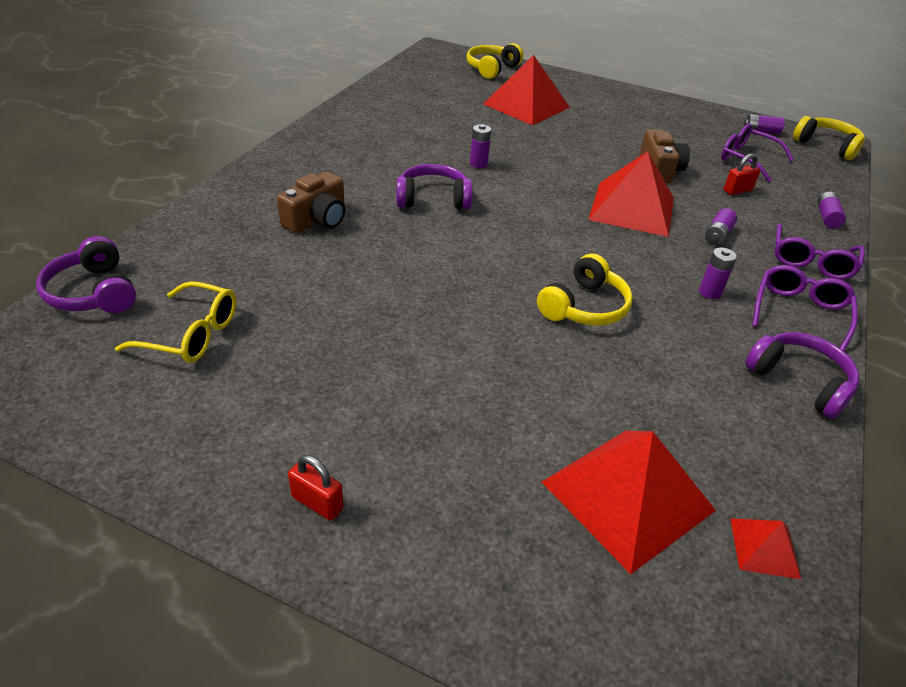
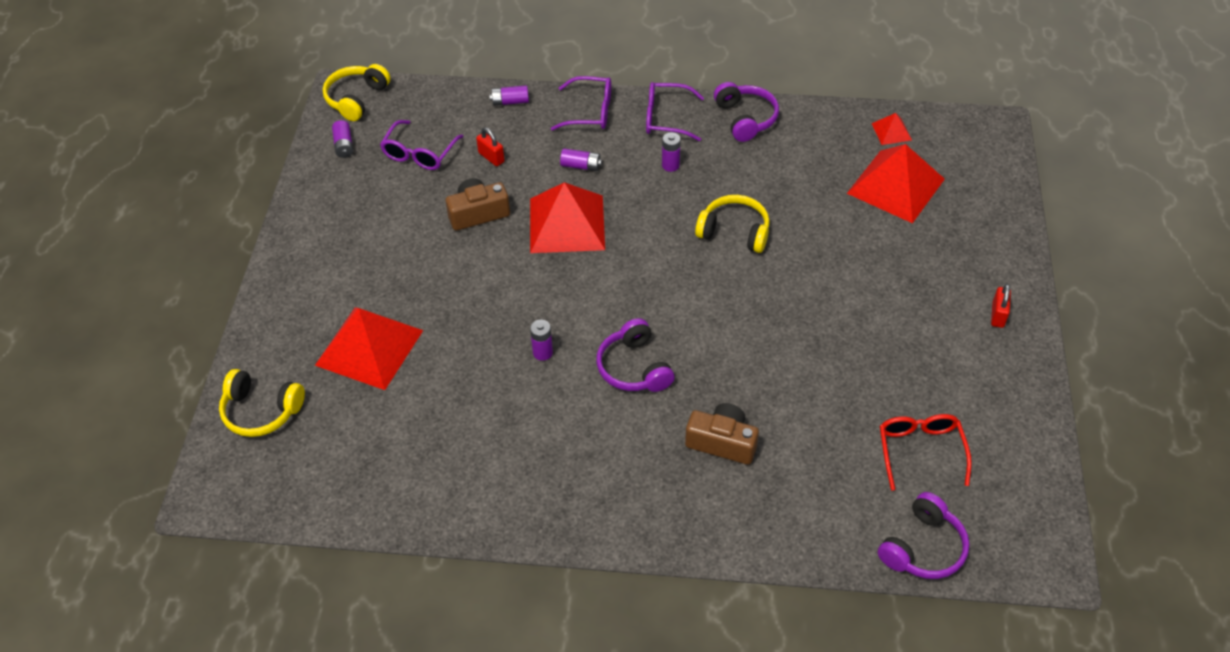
camera: 105 degrees left, 10 degrees up
yellow glasses [115,281,236,363] -> red glasses [880,414,972,491]
purple headphones [745,332,859,419] -> purple headphones turned 135 degrees clockwise [714,82,779,142]

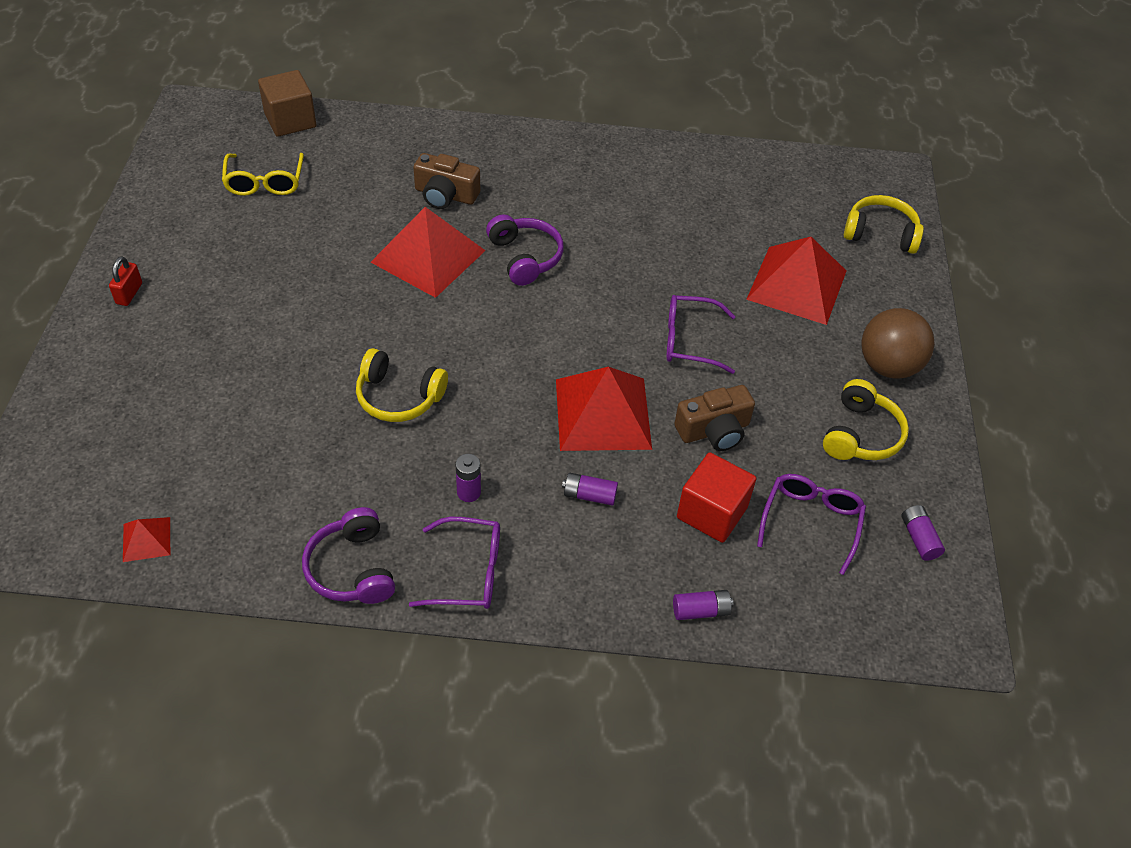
camera: 175 degrees right, 0 degrees up
yellow headphones [323,64,391,121] -> yellow headphones moved to [823,379,909,460]
red padlock [476,127,505,166] -> red cube [677,452,756,543]
purple battery [530,320,553,361] -> none
purple glasses [551,76,611,130] -> purple glasses moved to [667,295,735,374]
red pyramid [847,144,945,223] -> red pyramid moved to [371,207,486,298]
purple headphones [878,492,970,579] -> brown cube [258,70,316,137]
red glasses [880,414,972,491] -> yellow glasses [222,153,304,196]
none -> brown ball [861,308,935,378]

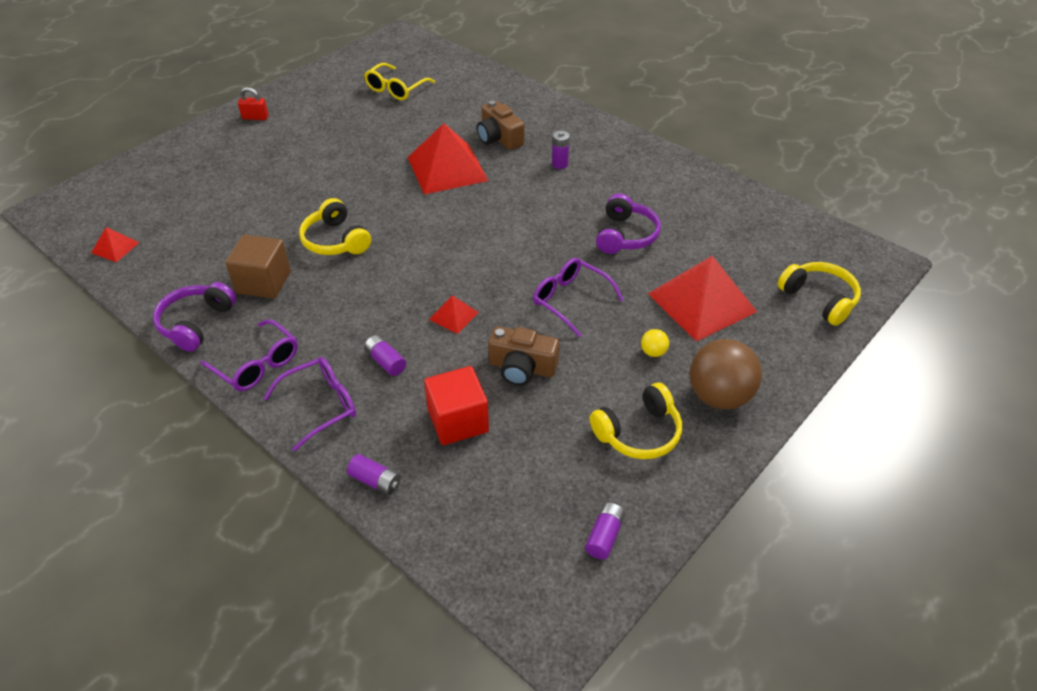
camera: 40 degrees right, 5 degrees down
red padlock [109,256,142,306] -> red padlock turned 45 degrees clockwise [238,87,269,120]
brown cube [258,70,316,137] -> brown cube moved to [225,235,291,299]
purple battery [455,454,481,502] -> purple battery moved to [552,131,570,169]
purple headphones [486,214,564,286] -> purple headphones moved to [596,194,661,254]
red pyramid [556,367,652,451] -> red pyramid [429,295,479,334], size x0.46
purple glasses [757,474,866,575] -> purple glasses moved to [263,357,356,452]
none -> yellow ball [641,329,669,357]

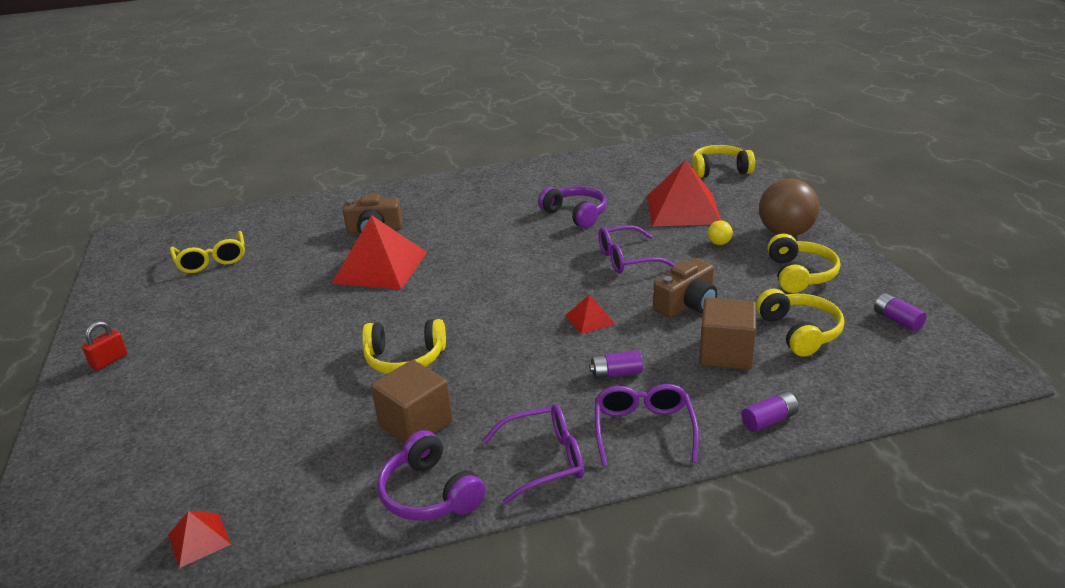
camera: 55 degrees left, 15 degrees down
red cube [424,366,489,445] -> brown cube [699,298,756,370]
purple battery [552,131,570,169] -> none
none -> yellow headphones [756,289,844,357]

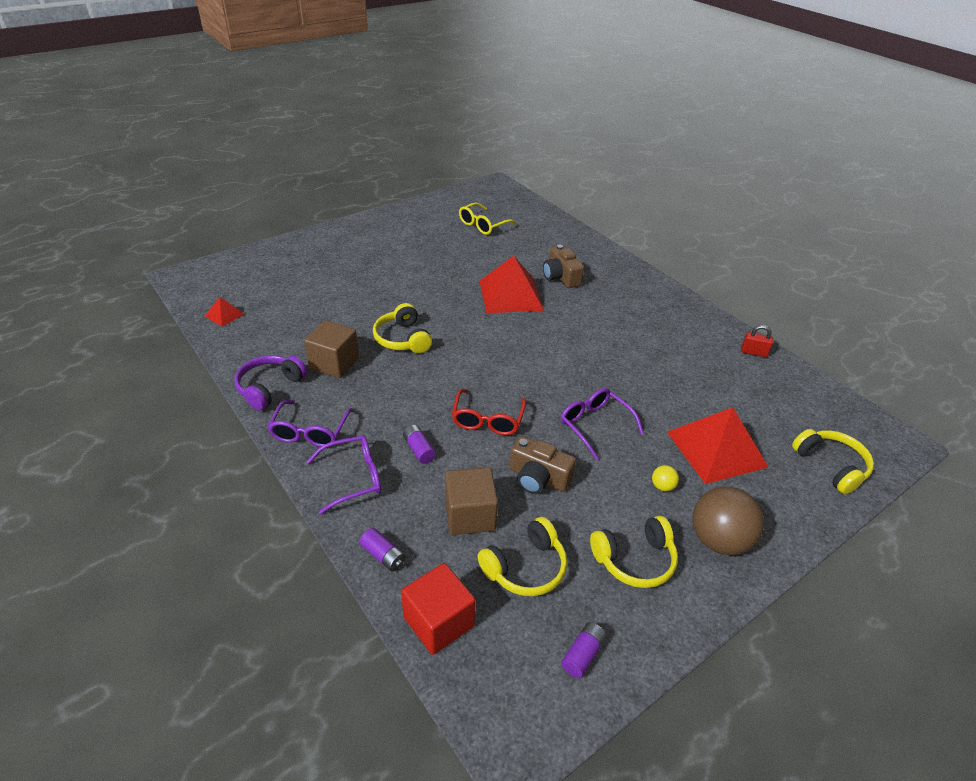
camera: 65 degrees right, 10 degrees up
red padlock [82,321,128,371] -> red padlock moved to [741,325,773,357]
purple glasses [482,404,584,504] -> purple glasses turned 45 degrees clockwise [267,400,353,447]
purple headphones [538,186,607,228] -> none
red pyramid [565,294,615,334] -> red glasses [452,389,526,435]
none -> red cube [401,563,476,655]

